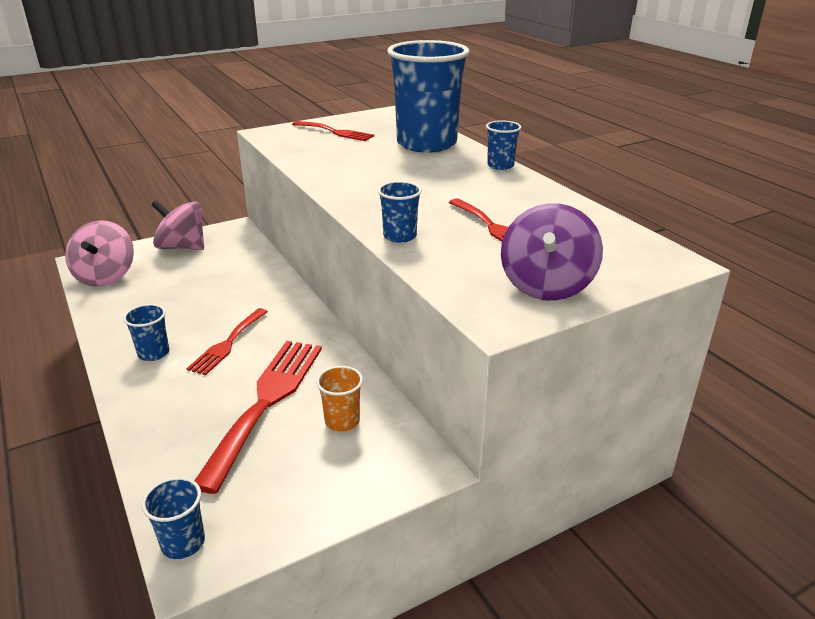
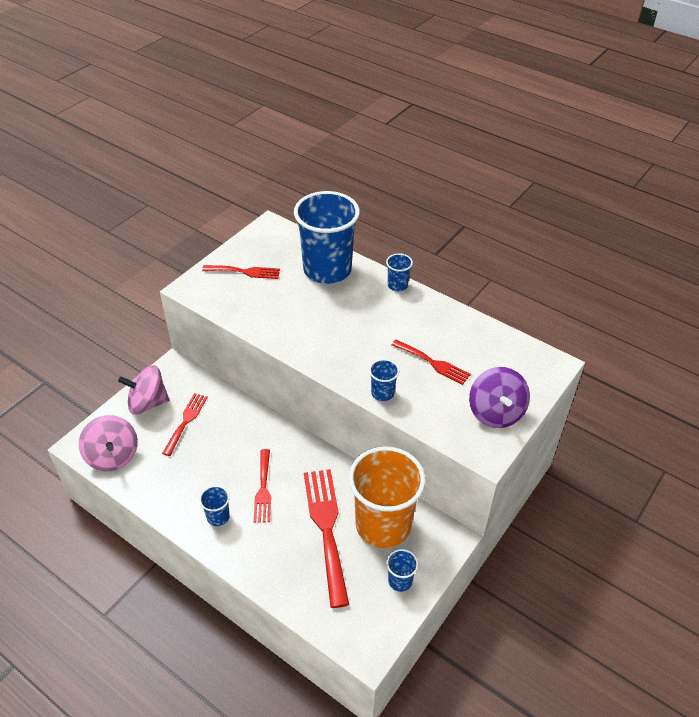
camera: 25 degrees left, 15 degrees up
blue cup [142,477,205,559] -> blue cup moved to [386,549,418,592]
orange cup [316,366,363,432] -> orange cup [349,446,425,548], size x2.42
none -> red fork [162,393,208,456]

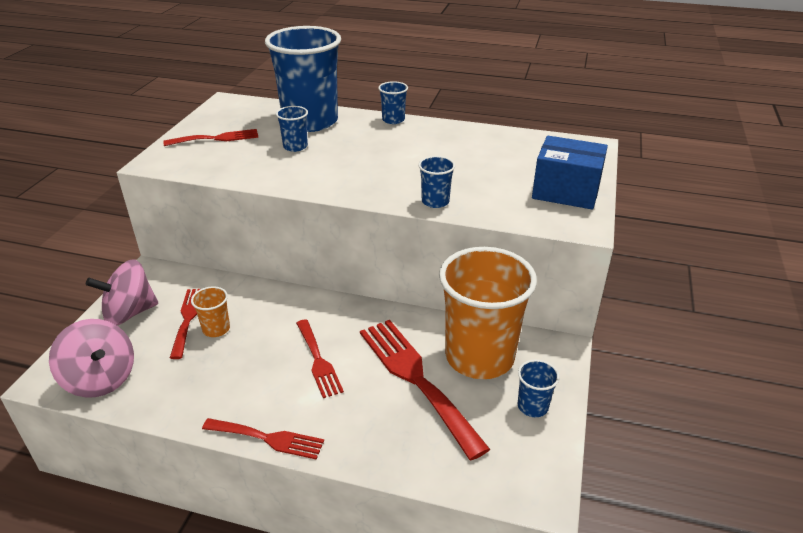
camera: 20 degrees left, 10 degrees down
blue cup [199,485,230,526] -> blue cup moved to [276,106,308,152]
red fork [392,340,471,385] -> red fork moved to [202,418,324,459]
purple spinning top [469,367,530,428] -> blue box [532,136,608,210]
none -> orange cup [191,286,230,337]

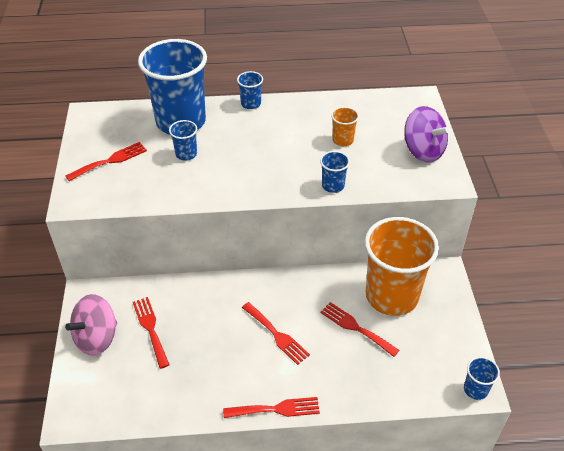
camera: 20 degrees left, 10 degrees up
pink spinning top [49,319,134,397] -> none
orange cup [191,286,230,337] -> orange cup moved to [331,107,359,146]
red fork [360,320,490,460] -> red fork [320,302,399,357], size x0.58
blue cup [518,360,560,417] -> blue cup moved to [464,357,500,400]
blue box [532,136,608,210] -> purple spinning top [404,106,450,163]

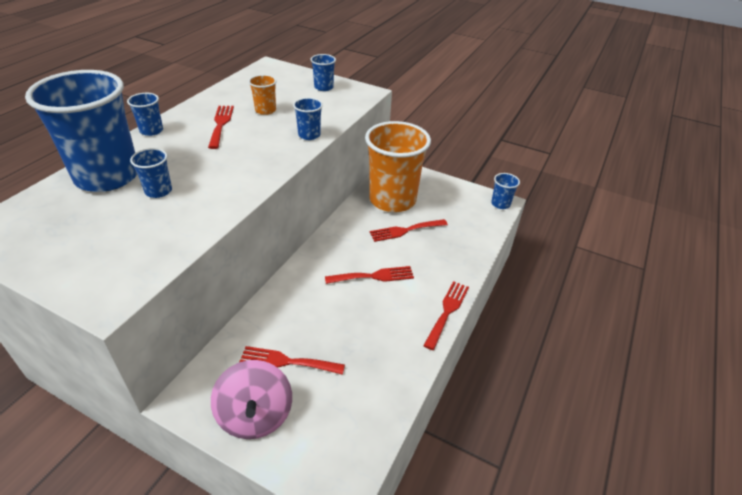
camera: 60 degrees left, 5 degrees down
red fork [65,142,147,181] -> red fork moved to [208,106,234,149]
purple spinning top [404,106,450,163] -> blue cup [311,54,336,91]

